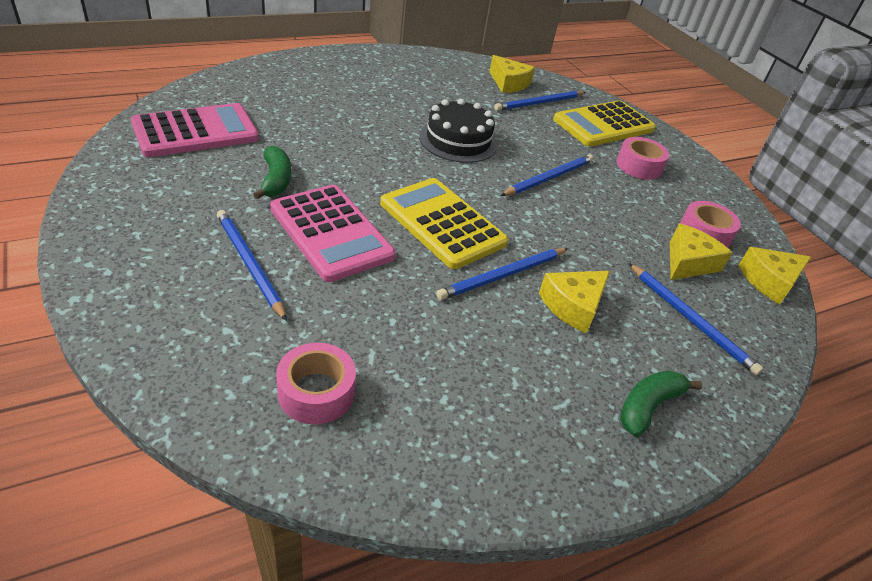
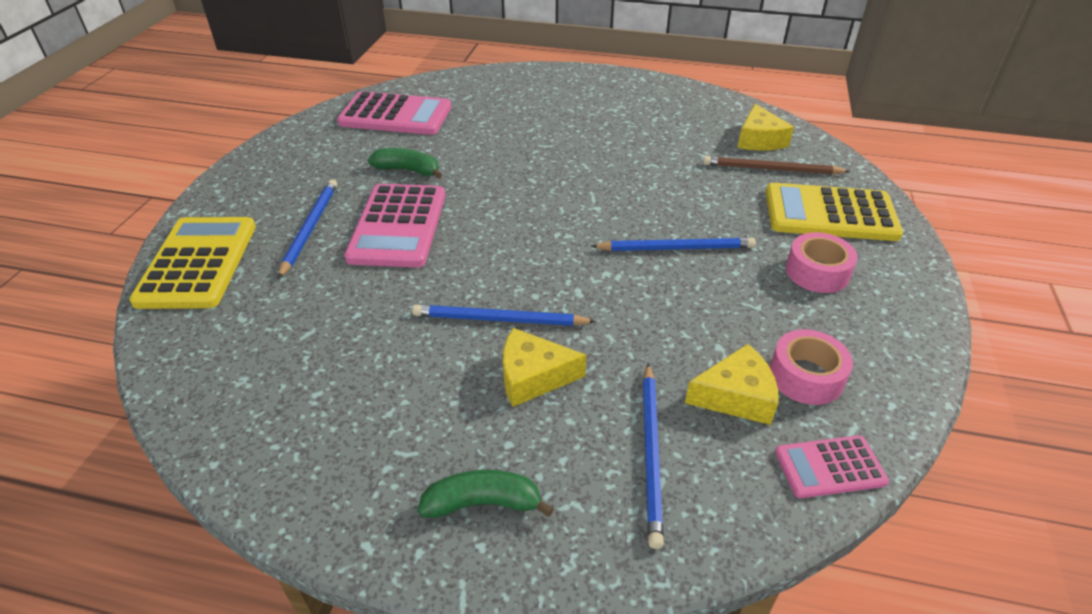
camera: 45 degrees right, 0 degrees up
green banana [253,146,291,200] -> green banana turned 105 degrees counterclockwise [368,148,442,179]
pink tape [276,343,356,424] -> none
yellow calculator [380,178,508,269] -> yellow calculator moved to [129,217,256,309]
black cake [419,99,497,163] -> none
blue pencil [494,91,586,111] -> brown pencil [703,156,850,174]
yellow cheese [739,247,811,305] -> pink calculator [775,435,889,498]

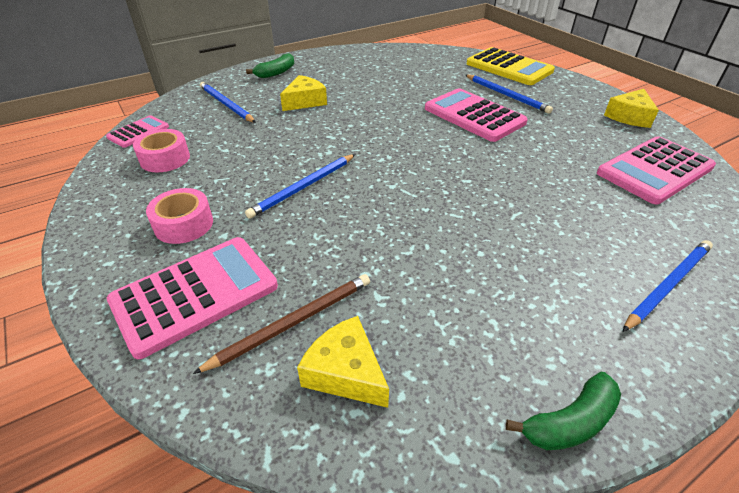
camera: 135 degrees right, 0 degrees up
green banana [368,148,442,179] -> green banana moved to [506,372,621,450]
blue pencil [412,305,596,326] -> blue pencil moved to [623,240,713,332]
yellow cheese [685,344,778,425] -> yellow cheese moved to [604,89,659,128]
yellow calculator [766,183,903,241] -> pink calculator [107,237,278,359]

